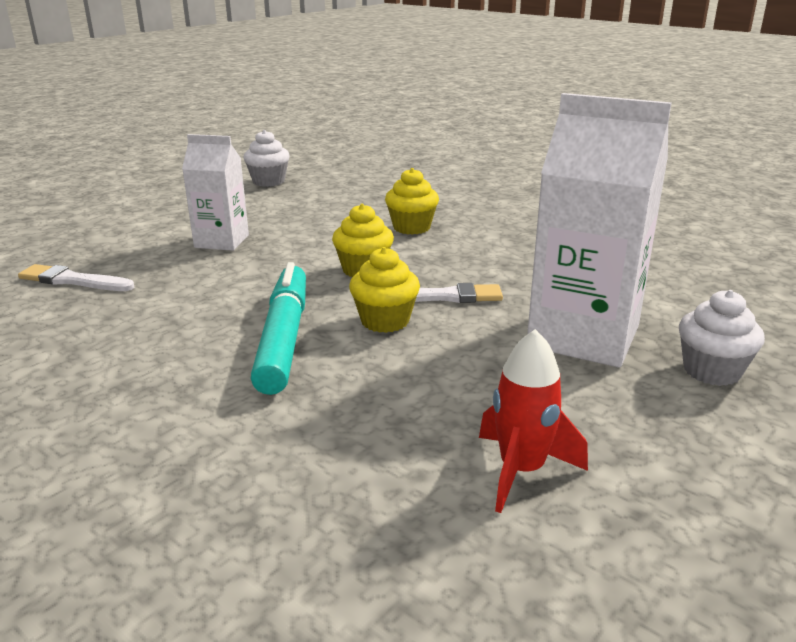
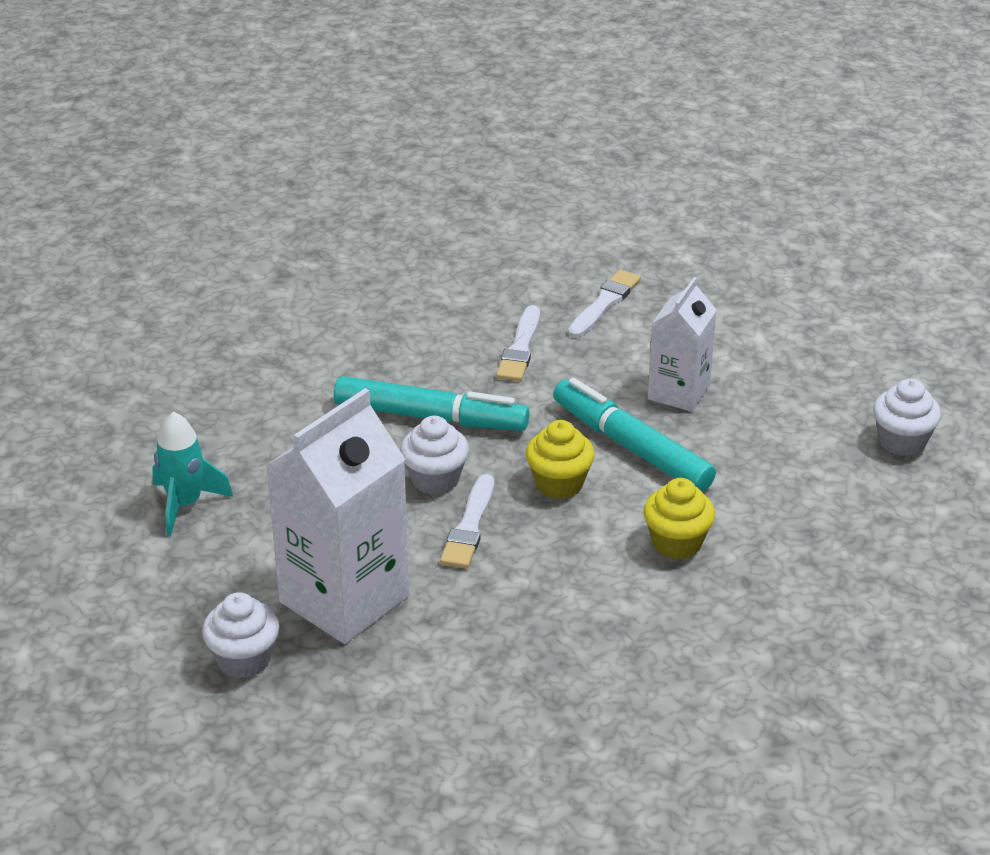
camera: 105 degrees right, 10 degrees up
yellow cupcake [349,247,420,333] -> white cupcake [400,416,469,495]
red rocket [479,329,588,513] -> turquoise rocket [152,412,233,536]
none -> white brush [496,305,540,381]
none -> turquoise marker [553,378,716,492]

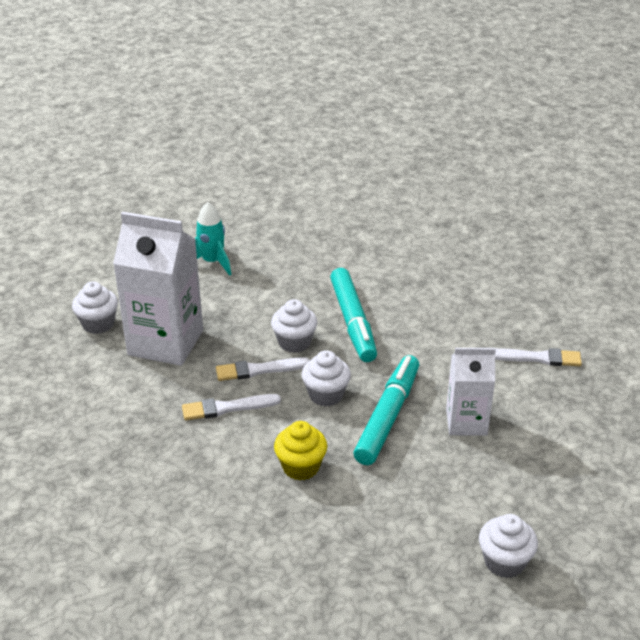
camera: 65 degrees right, 0 degrees up
white brush [496,305,540,381] -> white brush moved to [182,394,281,421]
yellow cupcake [526,420,595,499] -> white cupcake [302,350,351,407]

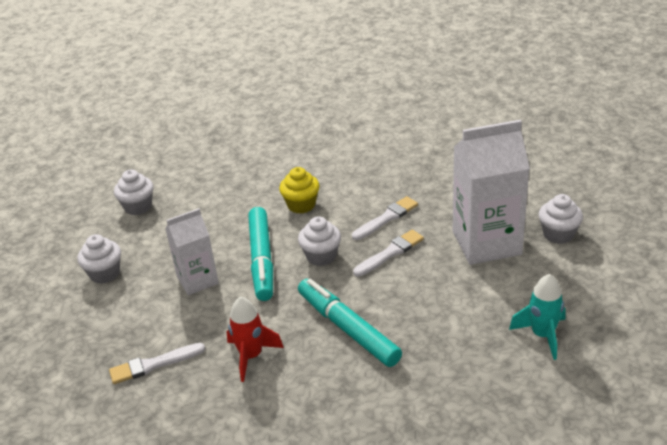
camera: 155 degrees right, 0 degrees up
white cupcake [271,299,317,353] -> white cupcake moved to [77,234,121,284]
none -> red rocket [226,297,284,382]

